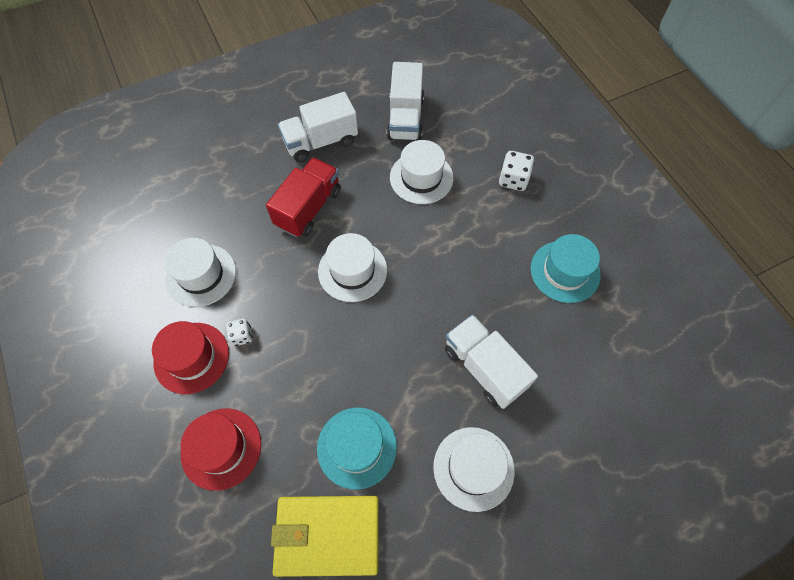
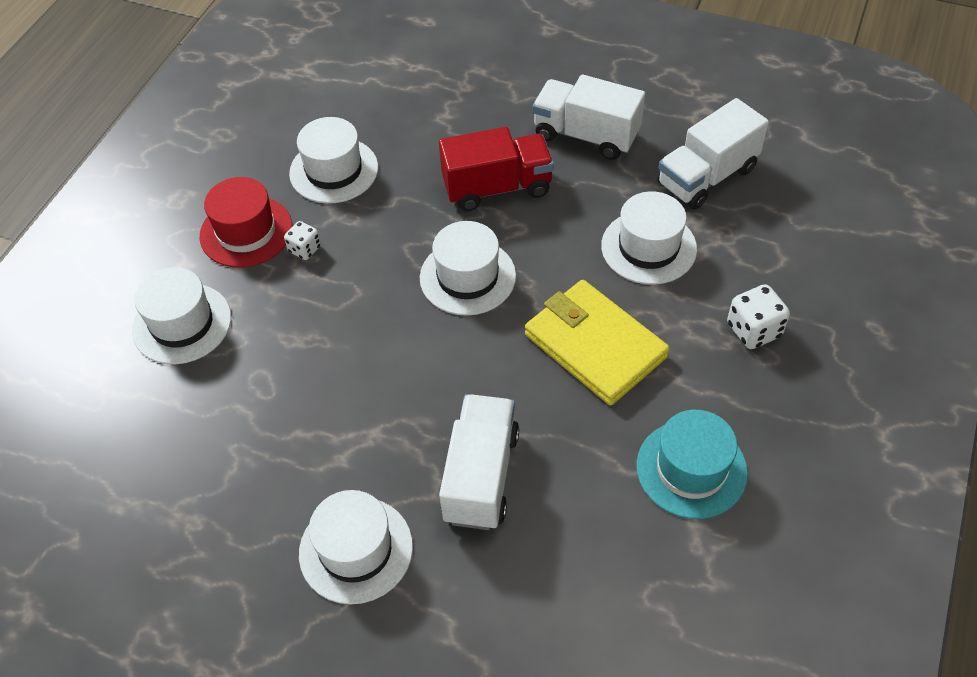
camera: 50 degrees right, 10 degrees down
red hat [181,408,261,491] -> white hat [132,267,231,364]
yellow wallet [271,496,379,577] -> yellow wallet moved to [525,280,670,406]
turquoise hat [317,407,397,490] -> none

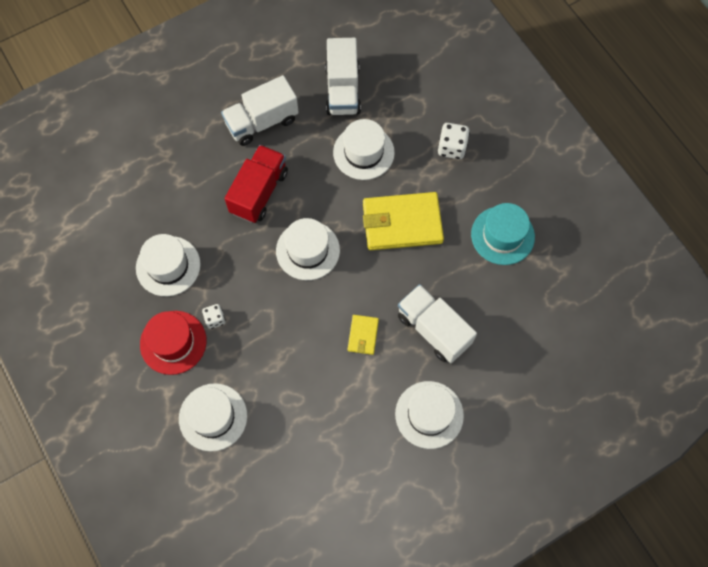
camera: 55 degrees left, 15 degrees up
none -> yellow wallet [348,315,379,355]

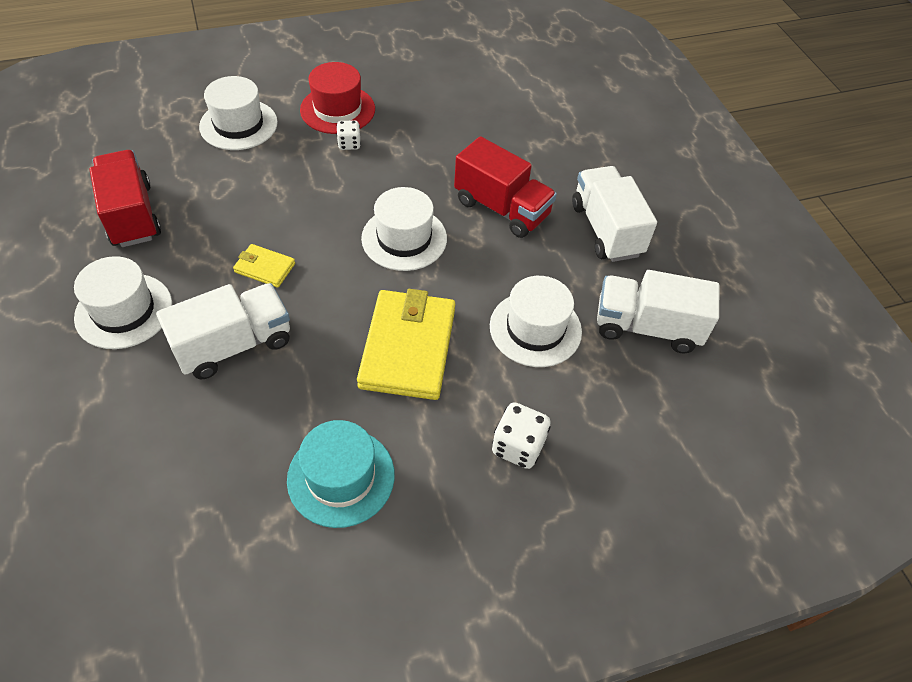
camera: 100 degrees right, 15 degrees down
white hat [136,234,200,296] -> none
none -> red truck [90,150,161,247]

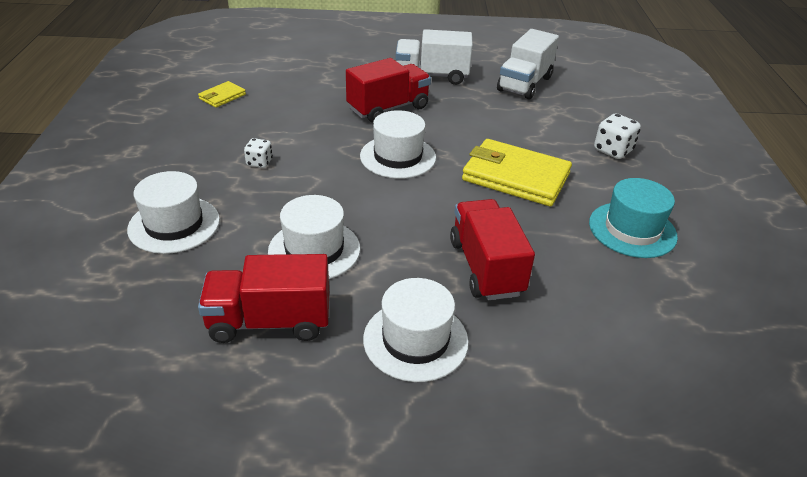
camera: 70 degrees left, 15 degrees down
white truck [156,283,290,379] -> red truck [450,199,535,300]
yellow wallet [233,244,295,288] -> yellow wallet moved to [198,81,246,108]
red hat [300,62,375,134] -> none
white hat [490,276,582,367] -> white hat moved to [268,195,360,279]

